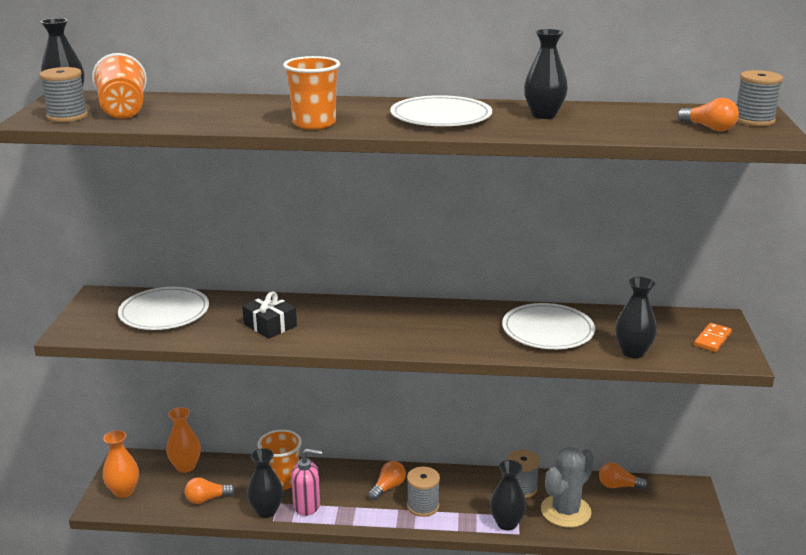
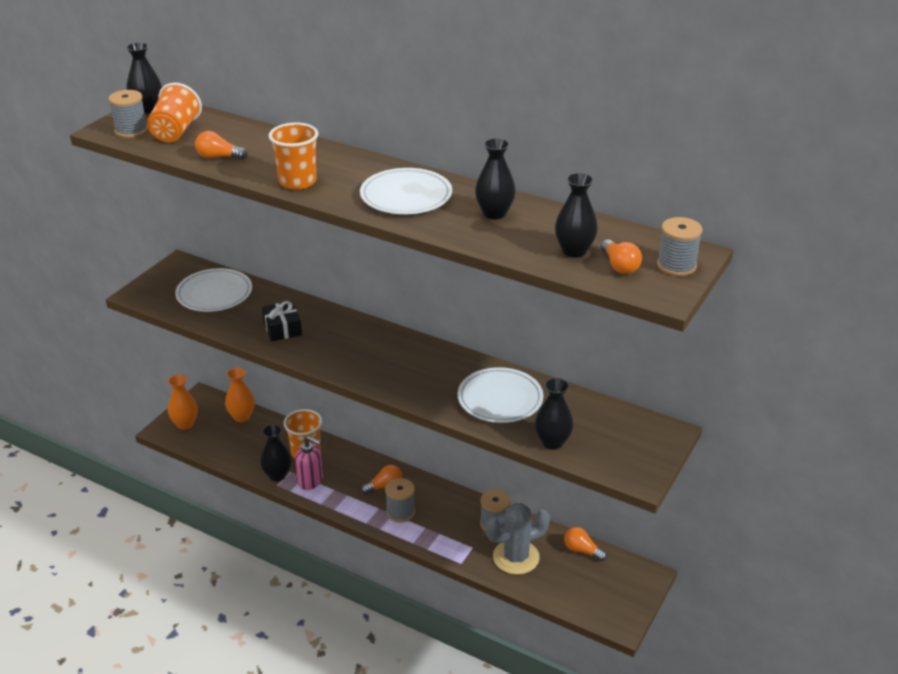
camera: 25 degrees right, 10 degrees up
orange light bulb [185,477,235,504] -> orange light bulb moved to [195,131,247,160]
black vase [490,460,527,531] -> black vase moved to [555,173,598,258]
orange domino [694,323,732,352] -> none

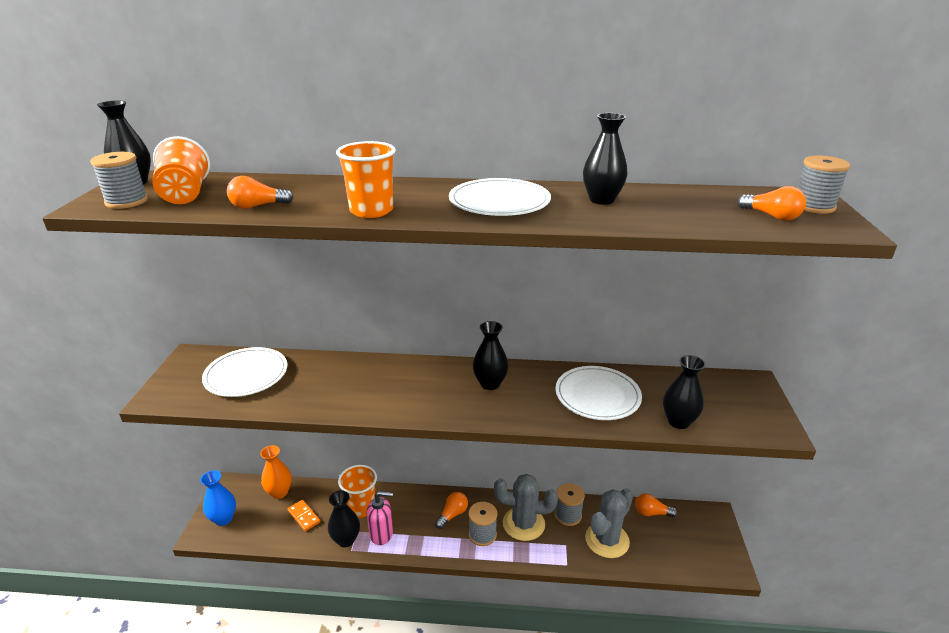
camera: 25 degrees left, 5 degrees down
orange vase [168,374,198,430] -> blue vase [200,470,236,526]
black gift [262,301,302,341] -> none
black vase [555,173,598,258] -> black vase moved to [473,321,508,390]
none -> orange domino [288,500,320,531]
none -> grey cactus [494,474,558,541]

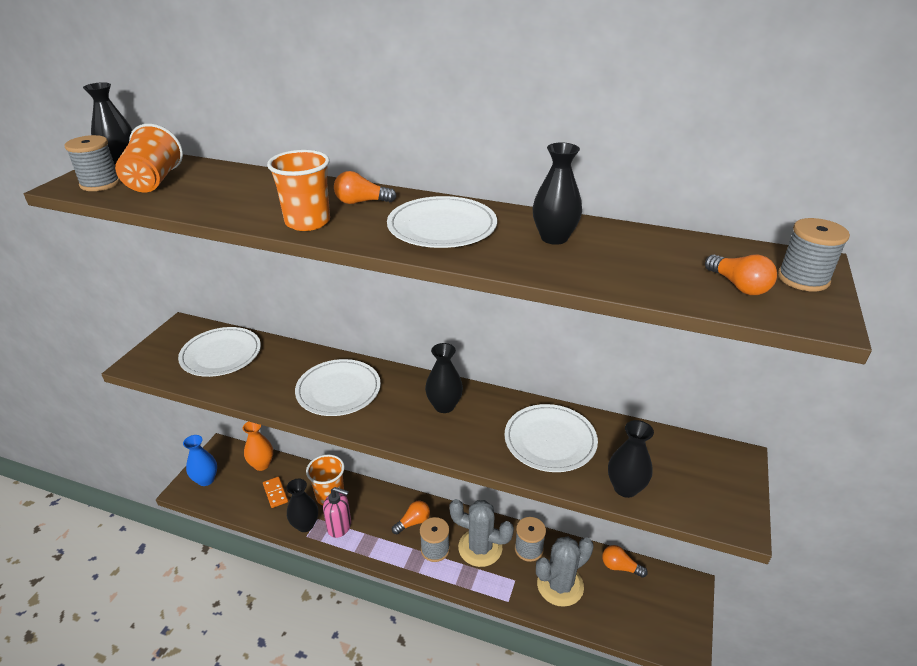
camera: 15 degrees right, 5 degrees up
orange light bulb [227,176,294,209] -> orange light bulb moved to [334,171,397,204]
none -> white plate [295,359,381,416]

